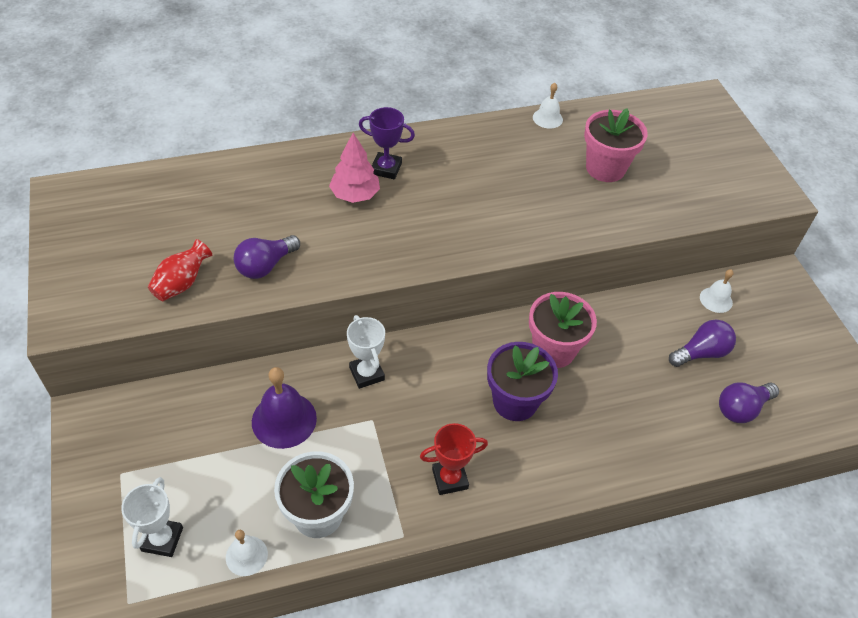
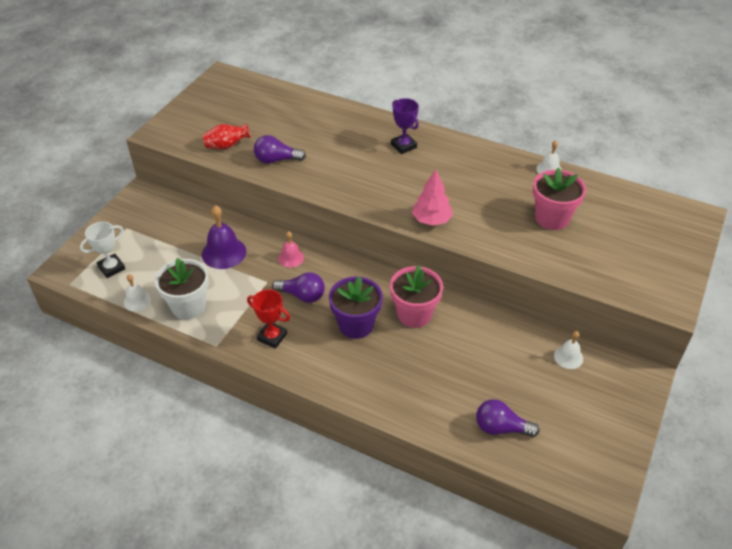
camera: 45 degrees right, 5 degrees down
pink tree [329,133,380,203] -> pink tree moved to [412,170,453,226]
white trophy [347,315,385,389] -> pink bell [278,231,304,268]
purple light bulb [669,320,736,367] -> purple light bulb moved to [272,272,325,303]

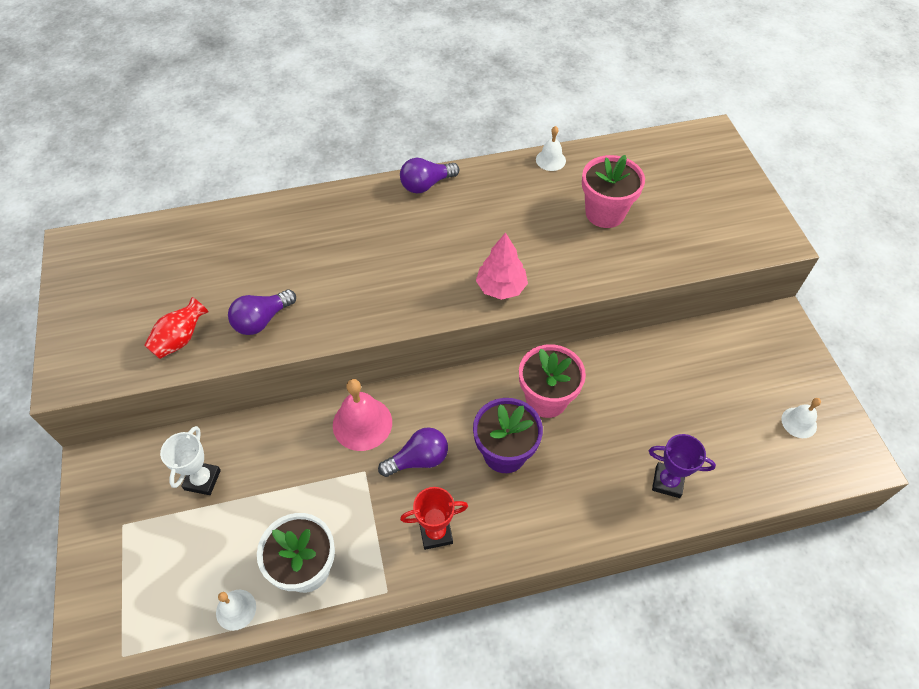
camera: 40 degrees left, 10 degrees up
white trophy [80,222,125,278] -> white trophy moved to [160,426,221,495]
purple bell [202,205,246,269] -> none
pink bell [278,231,304,268] -> pink bell [333,379,392,451], size x1.73
purple trophy [391,98,419,154] -> purple trophy moved to [649,434,716,498]
purple light bulb [476,399,539,437] -> purple light bulb moved to [400,158,459,193]
white bell [554,331,583,369] -> white bell moved to [781,398,821,438]

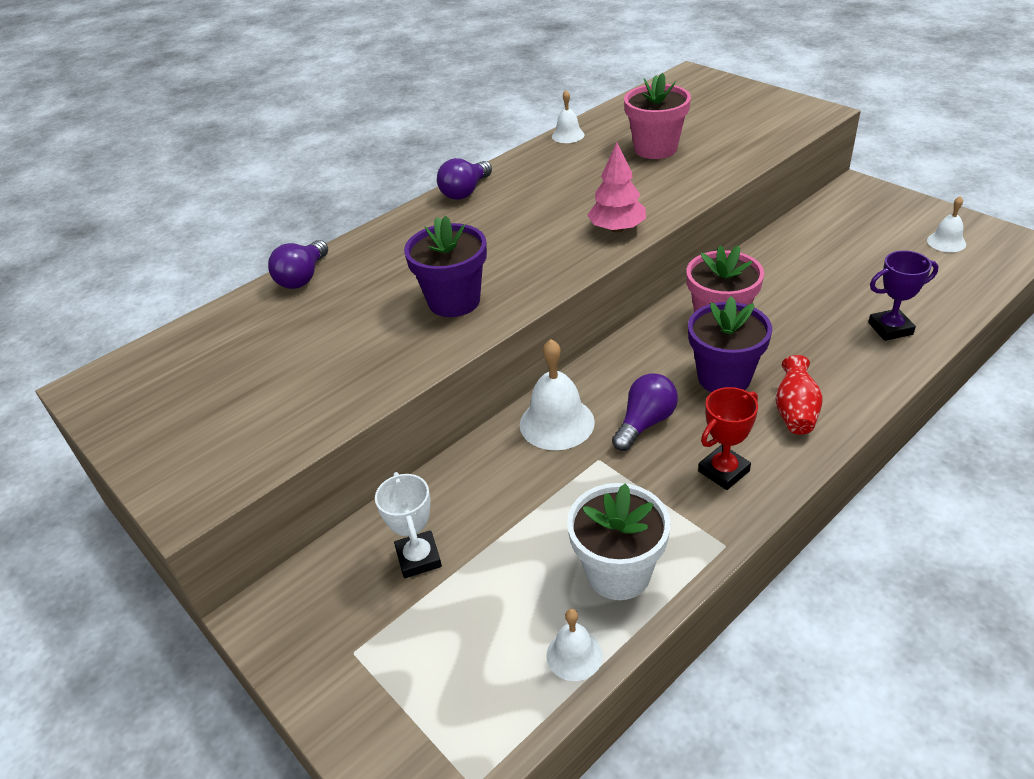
camera: 25 degrees left, 15 degrees down
red vase [144,297,209,359] -> red vase moved to [775,355,823,435]
purple light bulb [228,289,296,335] -> purple light bulb moved to [268,240,328,289]
pink bell [333,379,392,451] -> white bell [520,339,595,450]
none -> purple flower pot [404,216,487,317]

